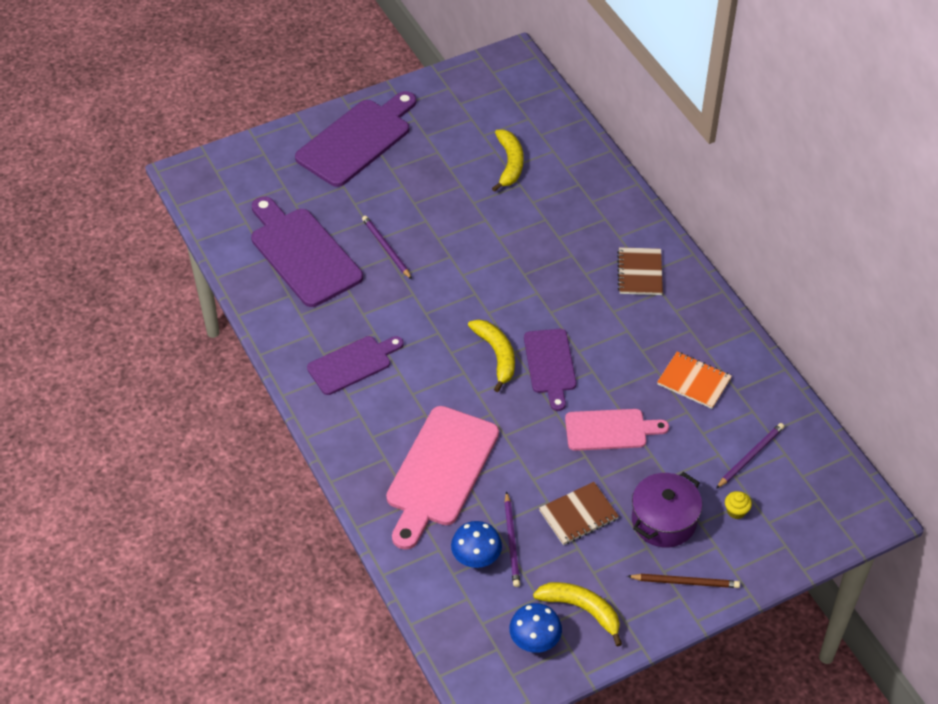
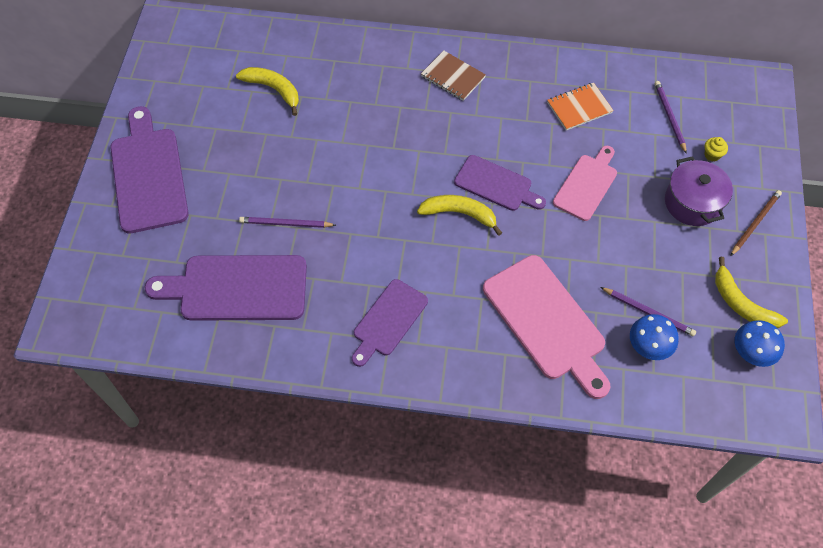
camera: 55 degrees left, 10 degrees up
purple cutting board [307,336,404,395] -> purple cutting board turned 150 degrees counterclockwise [352,279,428,367]
yellow banana [533,582,622,647] -> yellow banana turned 105 degrees counterclockwise [715,257,788,328]
brown notebook [539,482,619,545] -> none

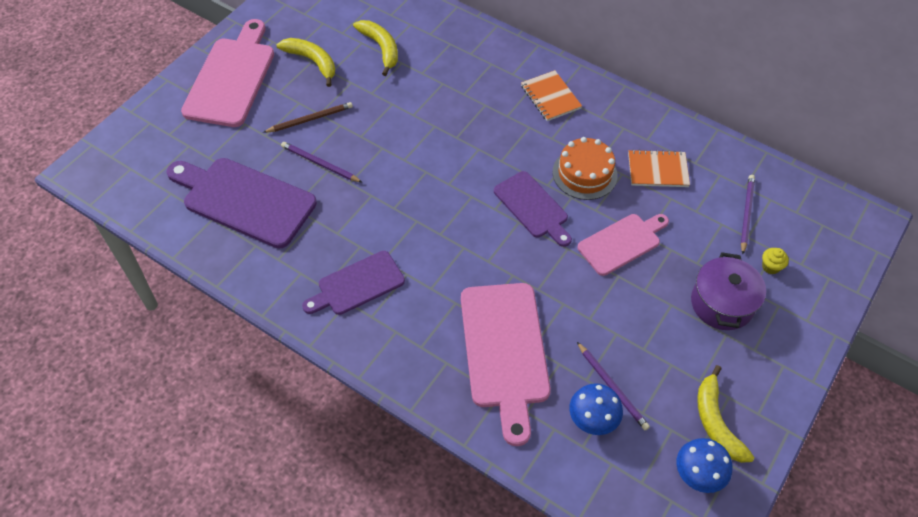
camera: 25 degrees right, 5 degrees down
purple cutting board [110,106,189,234] -> pink cutting board [181,19,274,127]
yellow banana [417,195,502,236] -> yellow banana moved to [276,38,335,87]
brown notebook [421,50,486,101] -> orange notebook [521,70,582,121]
brown pencil [731,190,782,256] -> brown pencil moved to [263,102,353,133]
none -> orange cake [553,137,617,200]

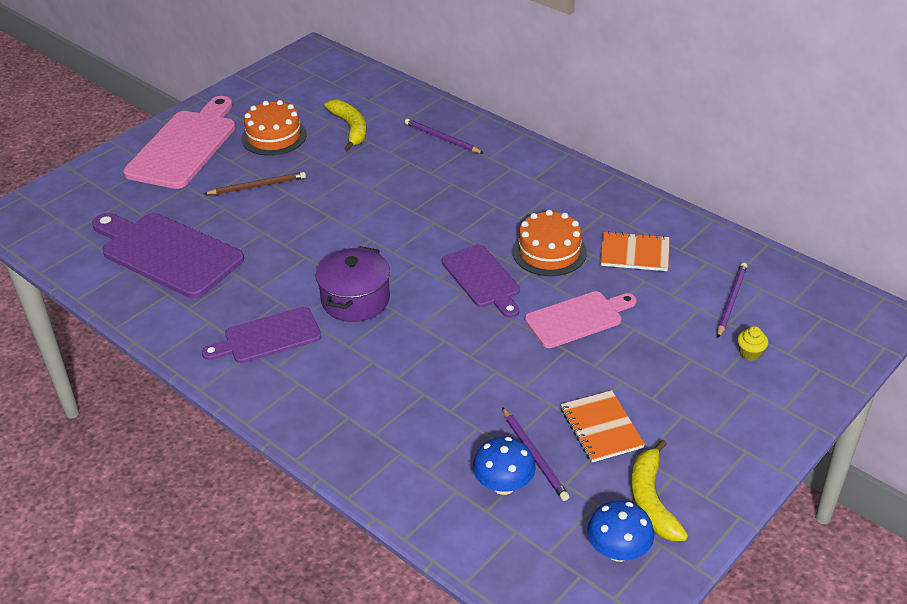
camera: 10 degrees right, 15 degrees down
yellow banana [276,38,335,87] -> orange cake [241,100,307,156]
purple pencil [281,142,363,183] -> purple pencil moved to [405,119,483,153]
pink cutting board [461,283,551,446] -> none
orange notebook [521,70,582,121] -> orange notebook moved to [561,390,645,462]
purple pot [691,252,766,330] -> purple pot moved to [315,246,390,322]

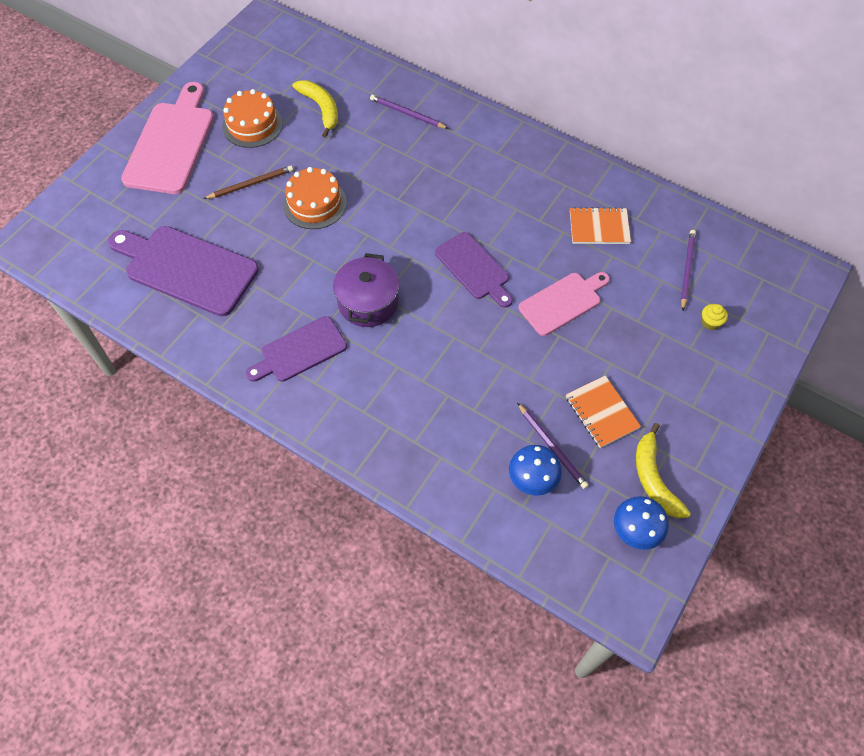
camera: 10 degrees left, 20 degrees up
orange cake [512,210,587,276] -> orange cake moved to [283,167,347,229]

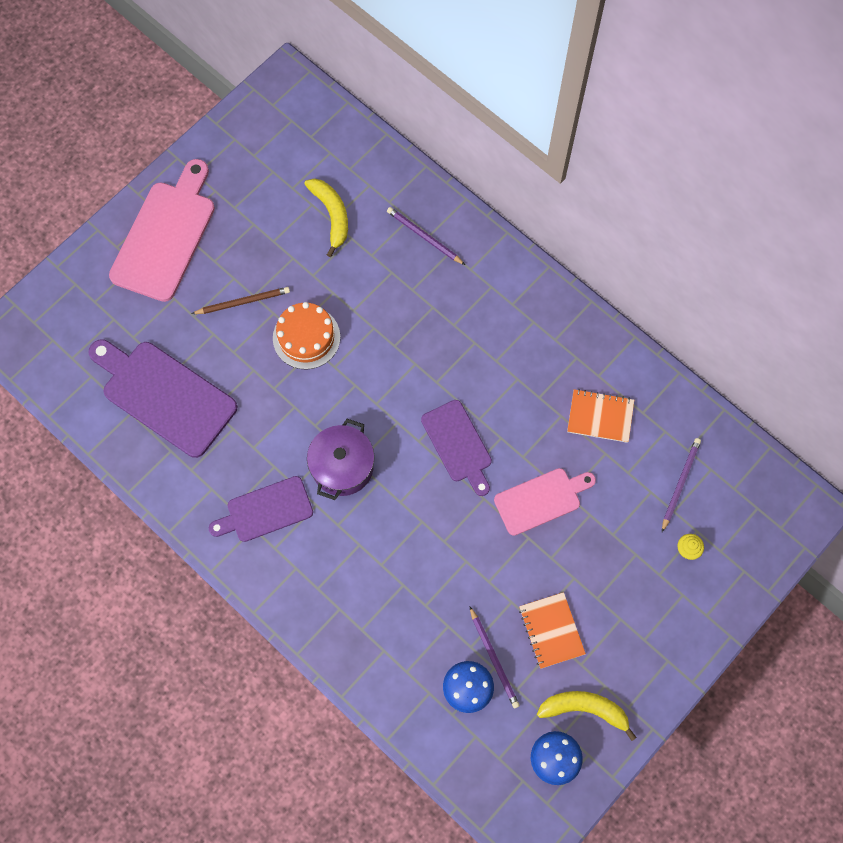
camera: 10 degrees right, 10 degrees up
orange cake [222,89,283,148] -> none
yellow banana [636,423,691,518] -> yellow banana turned 105 degrees clockwise [537,691,637,741]

